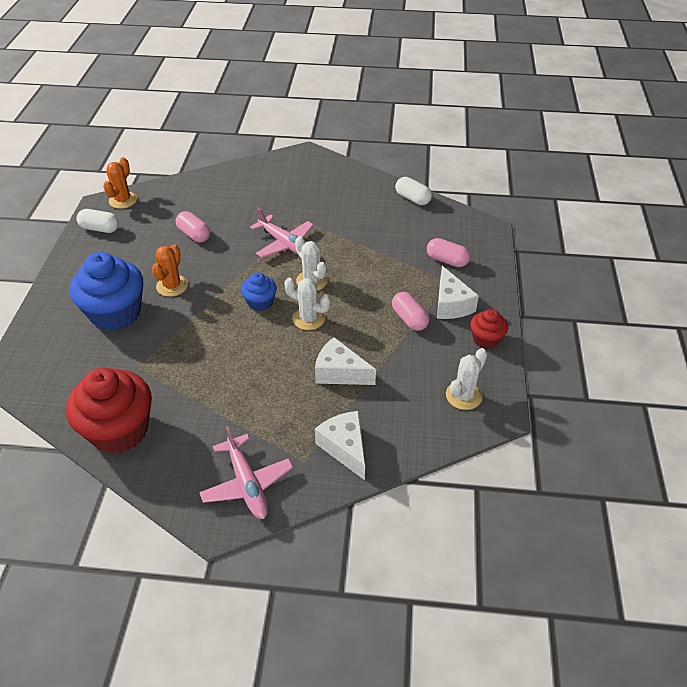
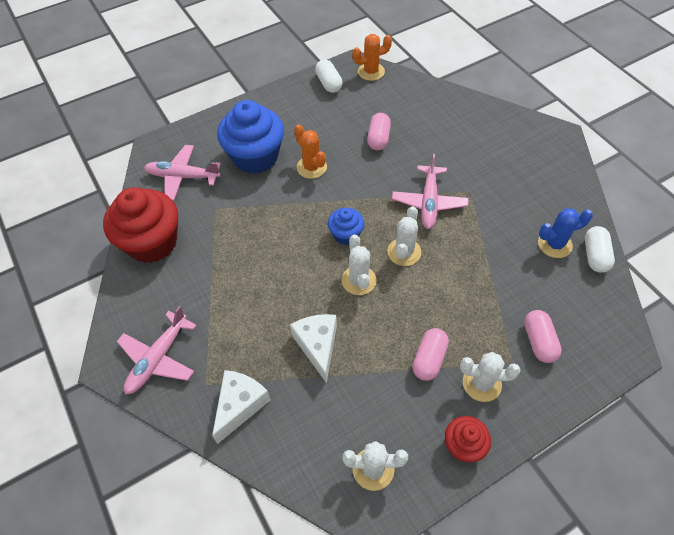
camera: 55 degrees right, 10 degrees up
orange cactus [152,244,188,297] -> orange cactus turned 75 degrees clockwise [294,125,327,179]
white cheese [437,266,479,319] -> white cactus [460,352,521,402]
none -> pink plane [144,145,221,201]
none -> blue cactus [538,208,593,258]

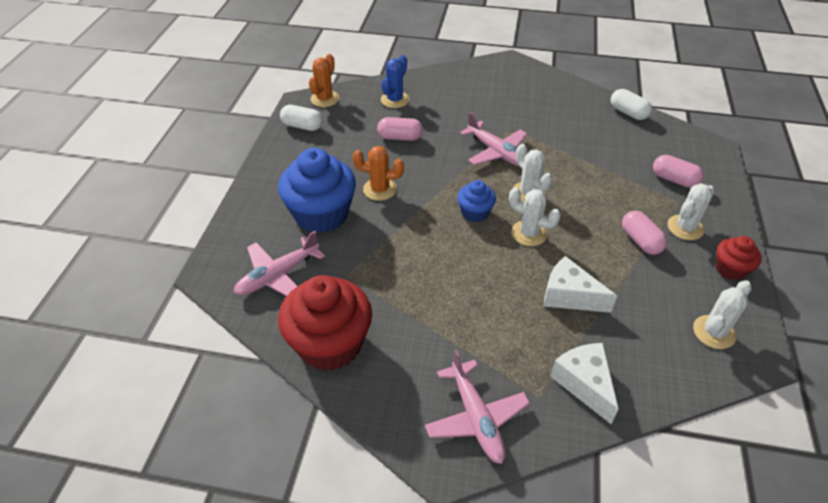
camera: 50 degrees left, 10 degrees down
pink capsule [367,113,391,150] -> pink capsule turned 45 degrees counterclockwise [377,117,423,141]
blue cactus [538,208,593,258] -> blue cactus moved to [381,55,410,108]

